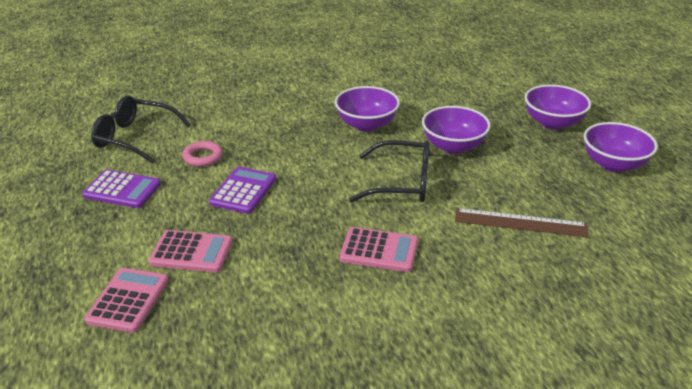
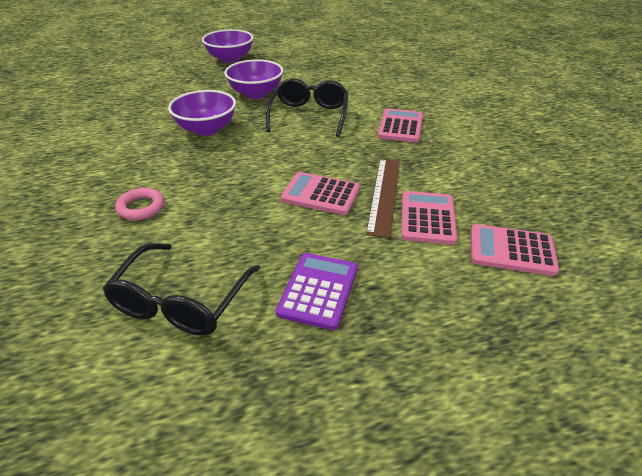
camera: 90 degrees left, 5 degrees up
pink ring [182,141,223,167] -> pink ring moved to [115,188,164,220]
purple calculator [209,167,276,214] -> pink calculator [281,172,360,215]
brown ruler [455,208,589,237] -> brown ruler moved to [366,158,400,238]
purple bowl [584,122,658,173] -> none

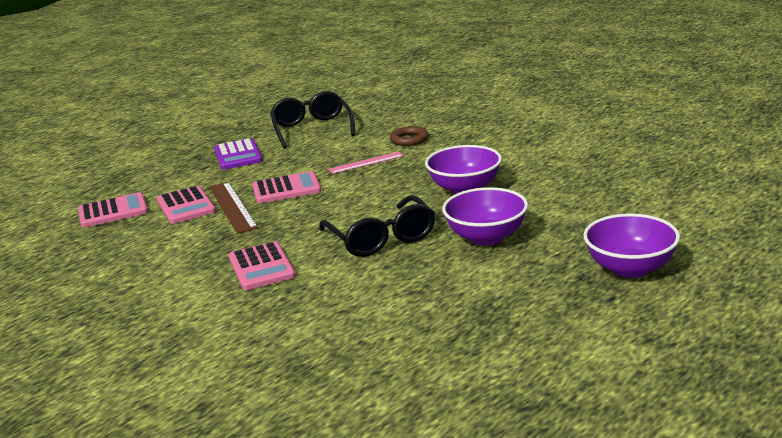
camera: 150 degrees right, 15 degrees down
pink ring [115,188,164,220] -> brown ring [390,126,428,146]
none -> pink ruler [328,152,404,174]

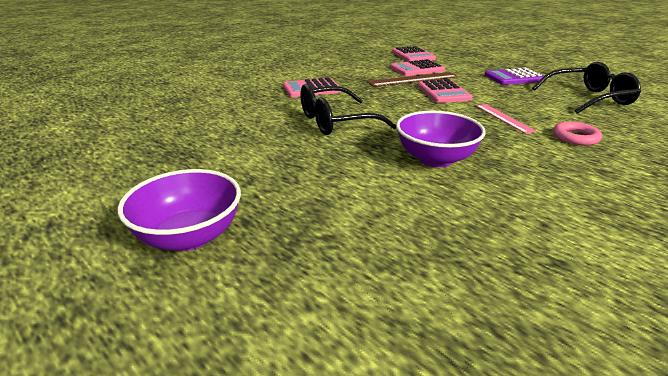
camera: 90 degrees right, 5 degrees up
brown ring [390,126,428,146] -> pink ring [553,121,602,146]
purple bowl [442,187,528,245] -> none

